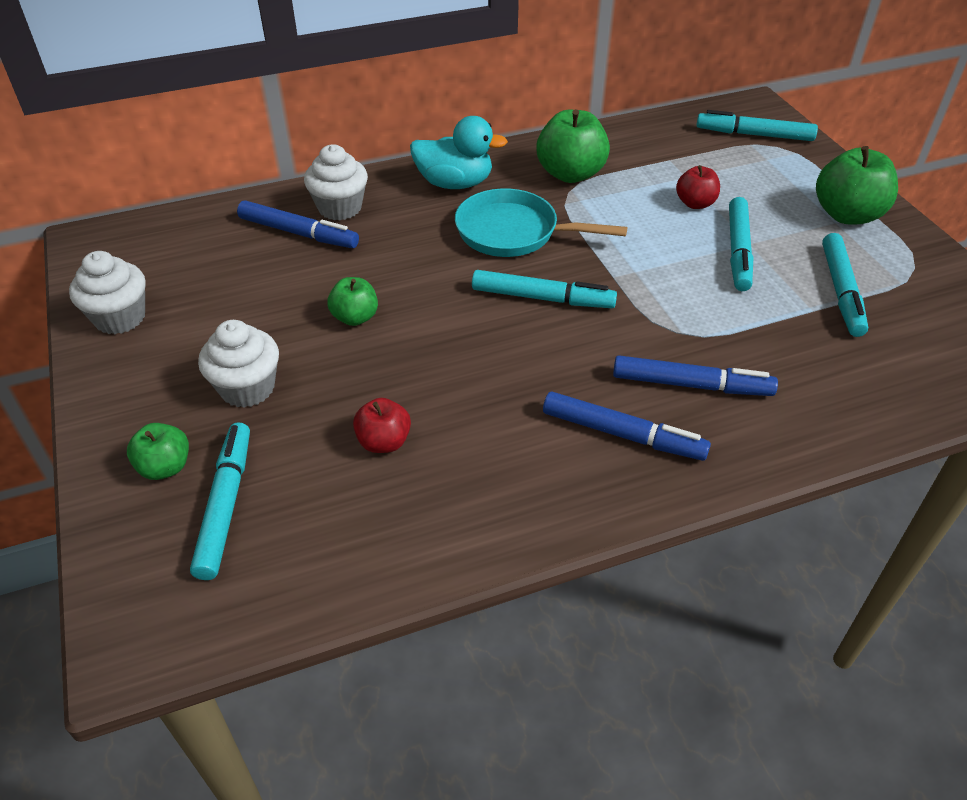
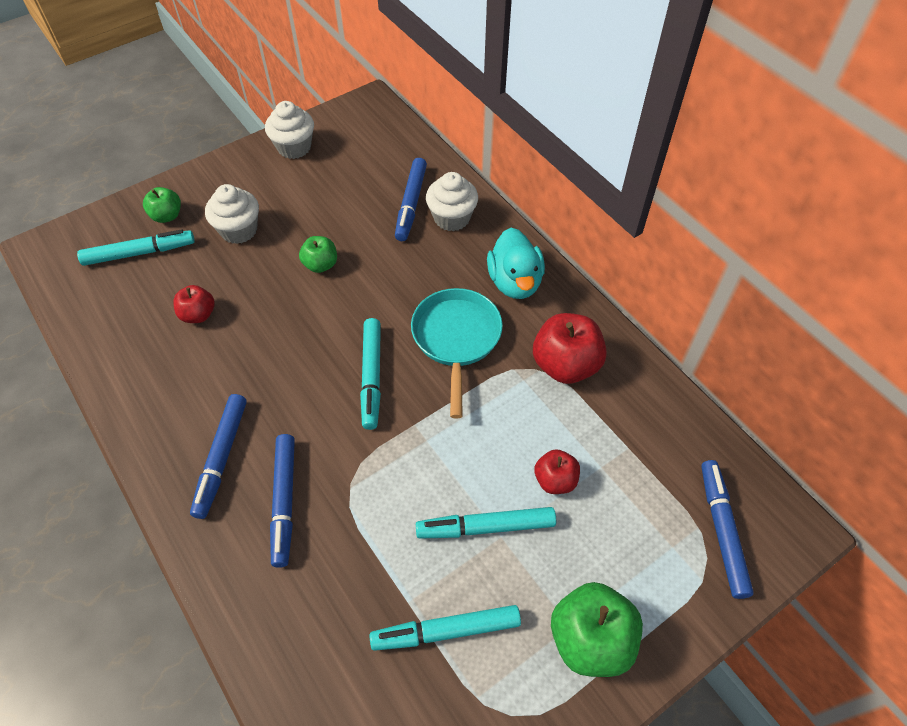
camera: 75 degrees right, 10 degrees up
green apple [536,109,610,183] -> red apple [533,313,607,384]
turquoise marker [697,110,818,141] -> blue marker [701,460,754,599]

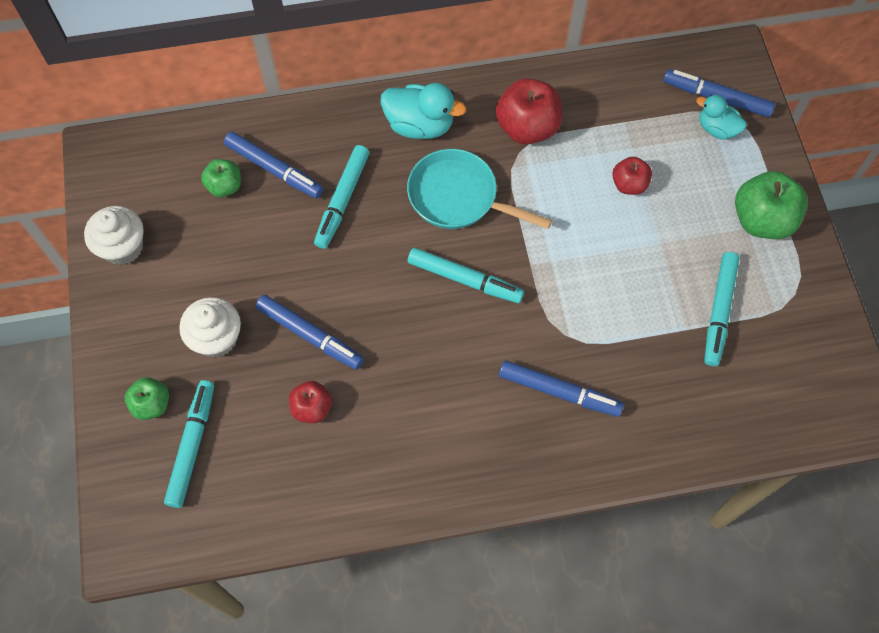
camera: 65 degrees left, 10 degrees up
blue marker [190,394,247,519] -> blue marker moved to [256,295,364,370]
green apple [299,236,337,273] -> green apple moved to [201,159,241,197]
turquoise marker [416,507,556,539] -> turquoise marker moved to [314,145,369,249]
white cupcake [426,172,478,231] -> none
none -> turquoise duck [696,94,747,140]

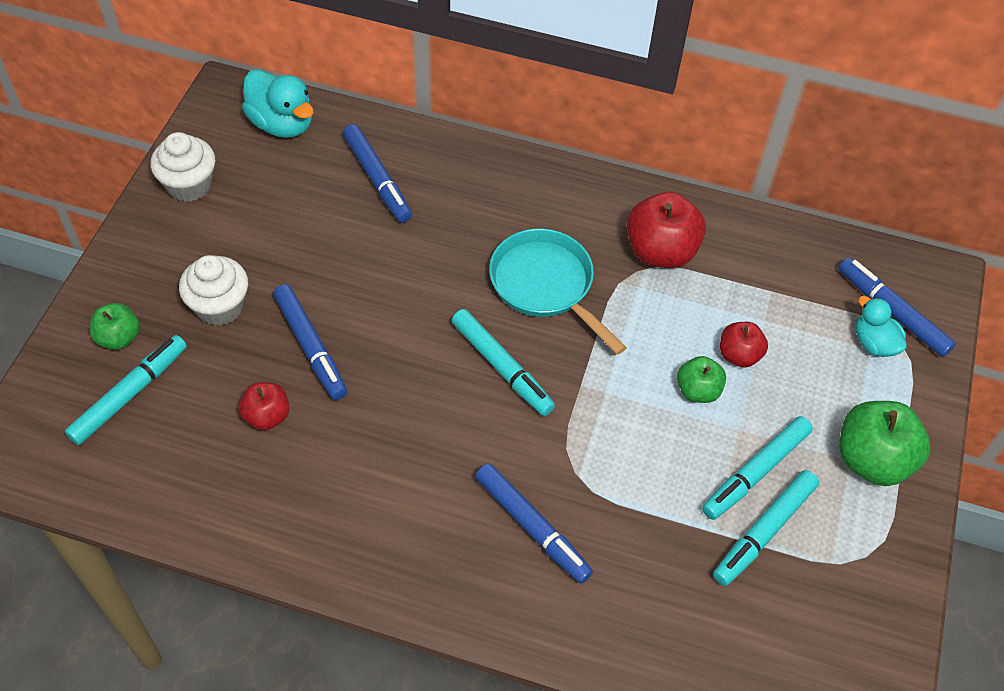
camera: 25 degrees right, 10 degrees down
green apple [201,159,241,197] -> green apple moved to [677,356,726,403]
turquoise marker [314,145,369,249] -> turquoise marker moved to [702,416,813,520]
turquoise duck [380,83,466,139] -> turquoise duck moved to [242,69,314,138]

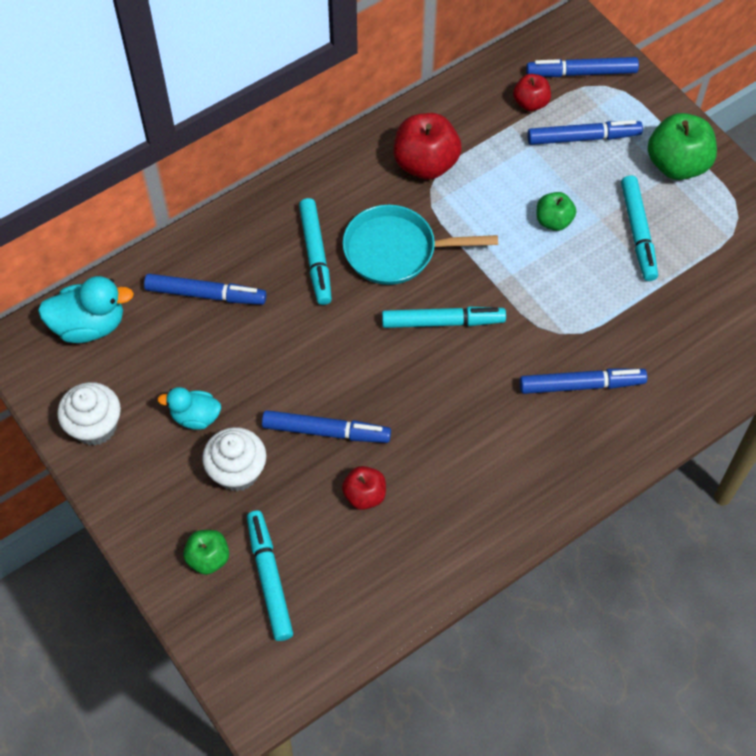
camera: 50 degrees left, 5 degrees up
turquoise marker [713,470,819,586] -> turquoise marker moved to [299,198,332,305]
red apple [720,322,768,368] -> red apple moved to [513,74,551,111]
turquoise duck [856,296,907,357] -> turquoise duck moved to [158,387,221,430]
none -> blue marker [527,120,643,145]

